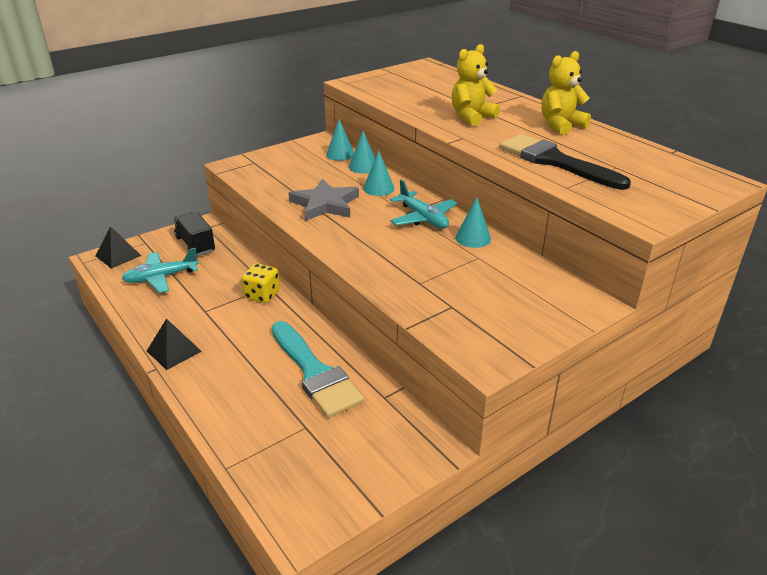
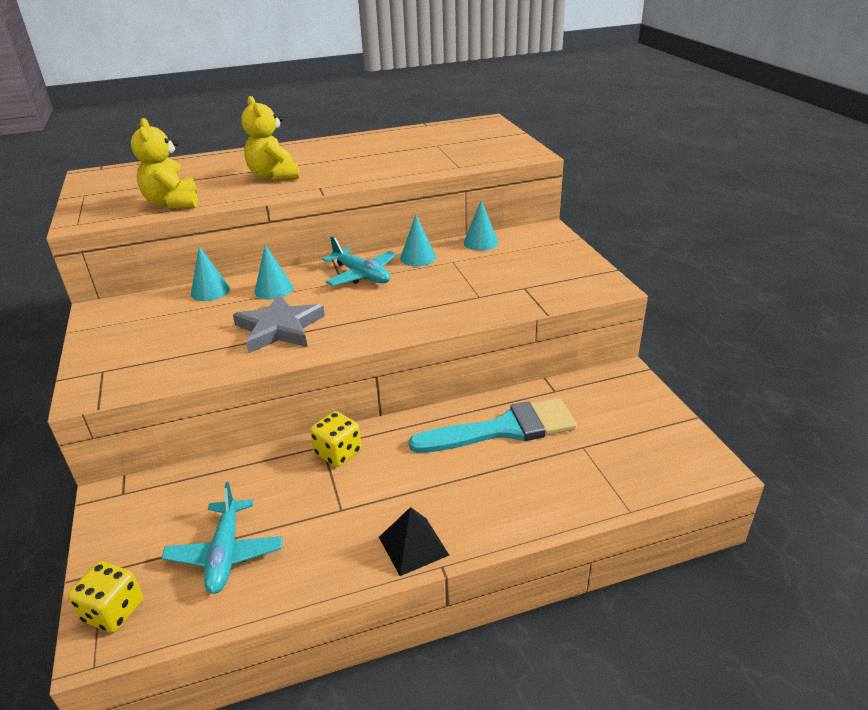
camera: 70 degrees left, 0 degrees up
black pyramid [96,226,141,269] -> yellow dice [68,561,143,633]
black truck [173,212,215,256] -> none
turquoise cone [326,119,354,161] -> turquoise cone moved to [464,200,498,251]
turquoise plane [390,180,457,229] -> turquoise plane turned 60 degrees clockwise [322,236,396,286]
black brush [499,134,631,190] -> none
yellow teddy bear [541,51,591,135] -> yellow teddy bear moved to [131,118,198,209]

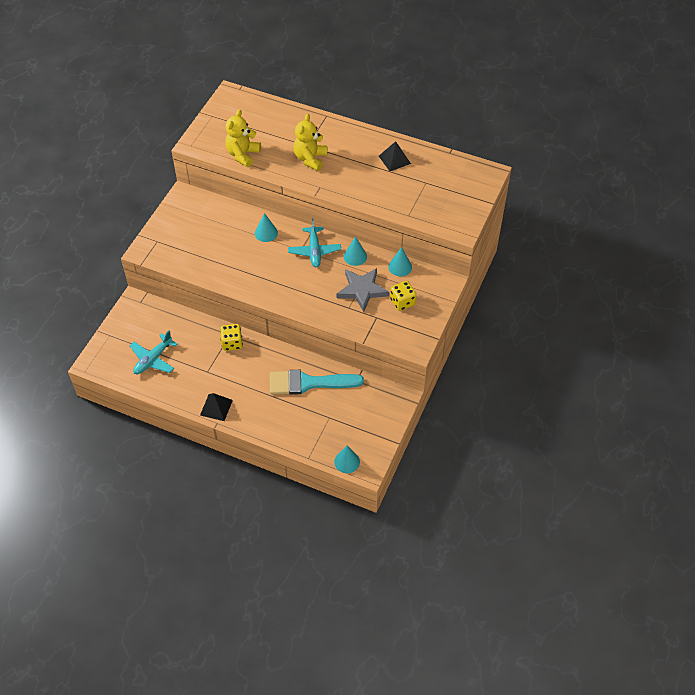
camera: 40 degrees right, 20 degrees up
yellow dice [68,561,143,633] -> yellow dice moved to [390,281,416,311]
turquoise cone [191,246,230,301] -> turquoise cone moved to [334,446,360,473]
grey star [233,294,325,353] -> grey star moved to [337,268,389,312]
turquoise brush [409,398,577,453] -> turquoise brush turned 150 degrees clockwise [270,370,364,395]
none -> black pyramid [379,141,411,171]

